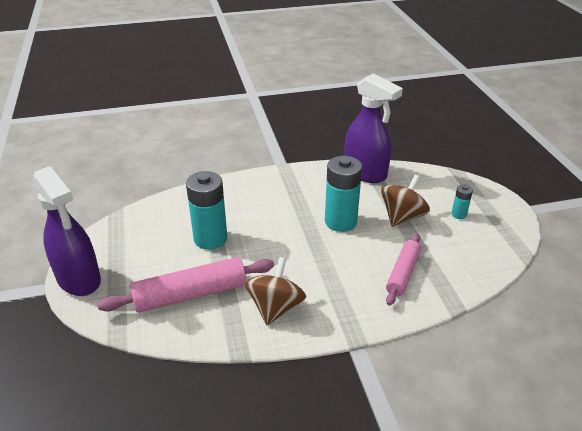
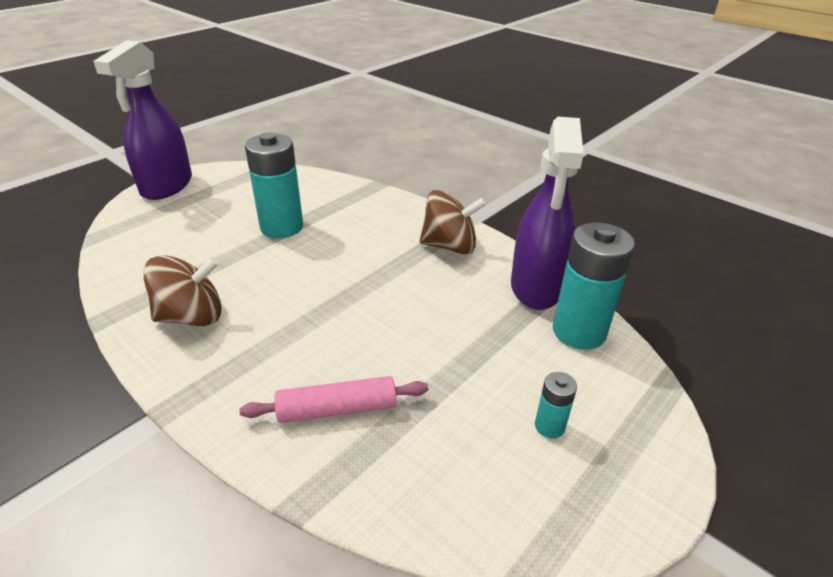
camera: 55 degrees right, 0 degrees up
pink rolling pin [97,257,274,313] -> none
turquoise battery [325,156,362,232] -> turquoise battery moved to [553,222,635,350]
brown spinning top [381,175,430,227] -> brown spinning top moved to [419,190,486,255]

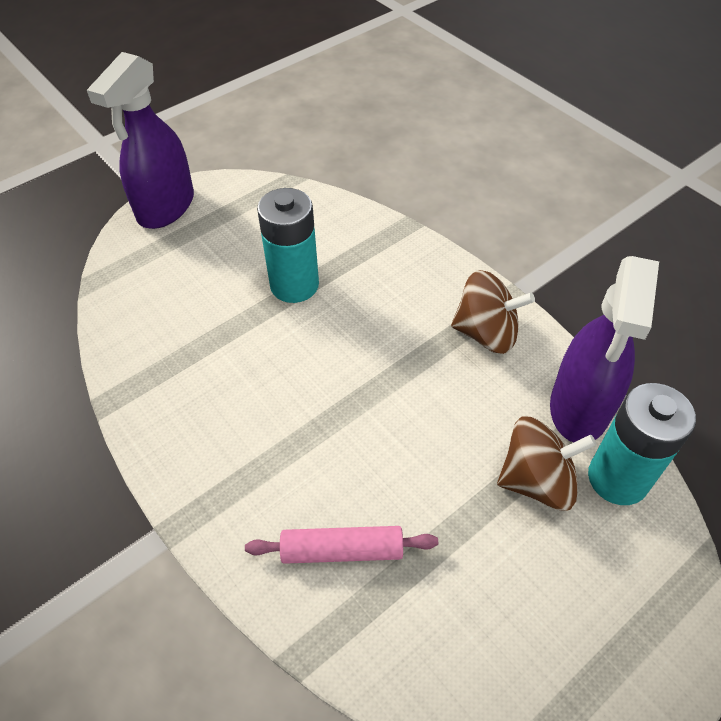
camera: 10 degrees right, 15 degrees up
brown spinning top [143,255,222,326] -> brown spinning top moved to [497,416,597,511]
turquoise battery [535,372,577,438] -> none

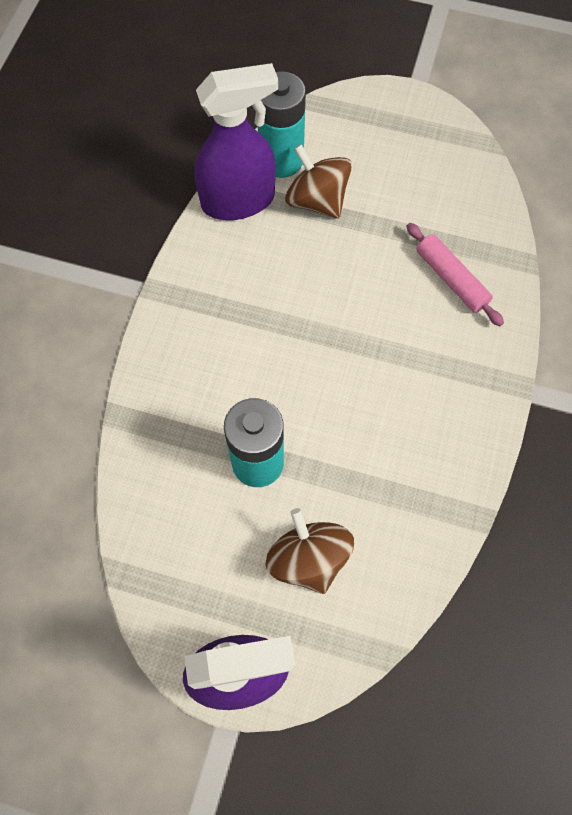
camera: 125 degrees left, 15 degrees up
brown spinning top [451,270,535,354] -> brown spinning top moved to [266,508,354,594]

